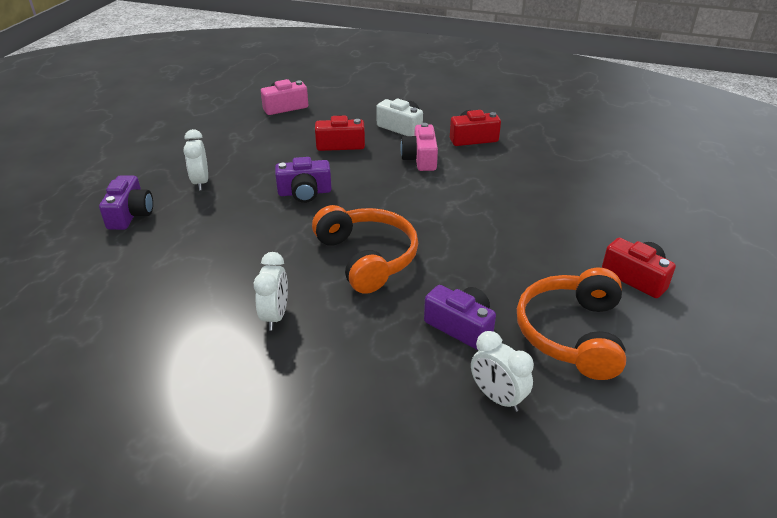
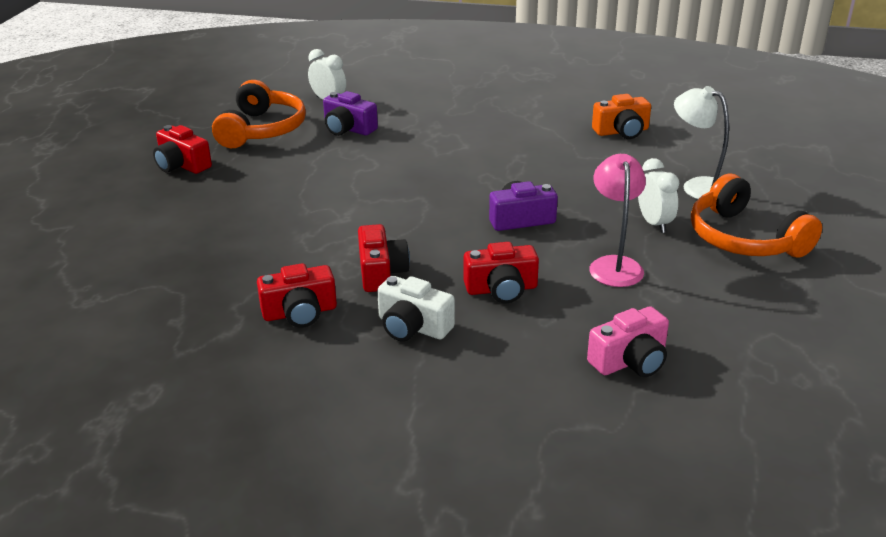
camera: 175 degrees right, 5 degrees down
purple camera [99,175,153,230] -> white lamp [674,86,729,199]
white clock [254,252,288,330] -> none
orange headphones [312,205,418,294] -> orange headphones moved to [691,174,822,258]
pink camera [400,123,438,171] -> red camera [358,224,410,292]
none -> pink lamp [589,154,646,287]
none -> orange camera [592,94,651,139]

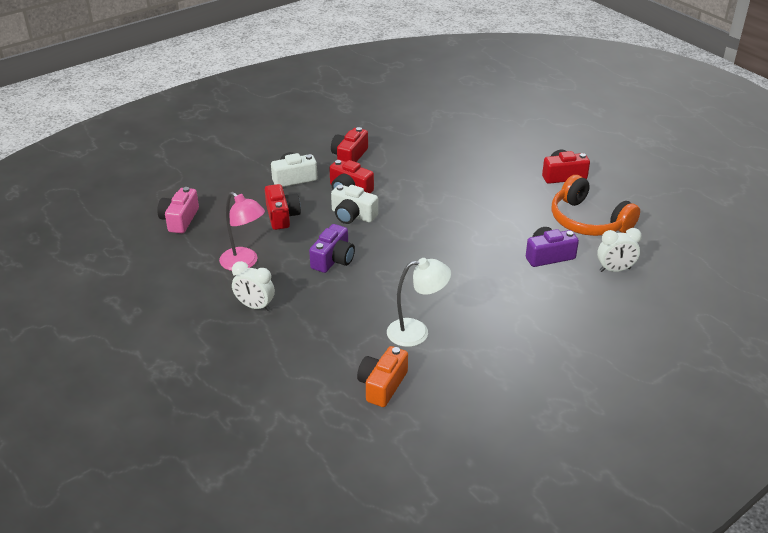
camera: 130 degrees right, 5 degrees up
red camera [464,242,539,303] -> red camera turned 135 degrees clockwise [265,184,301,230]
white lamp [674,86,729,199] -> white lamp moved to [387,258,451,347]
orange headphones [691,174,822,258] -> none
none -> white camera [331,184,378,224]

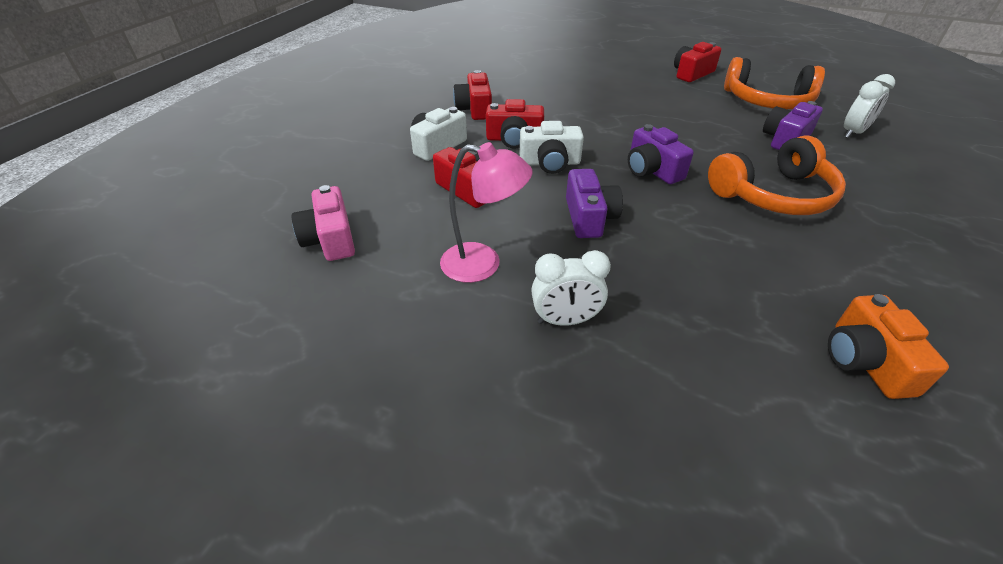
camera: 30 degrees left, 5 degrees up
white lamp [387,258,451,347] -> none
none -> purple camera [628,124,694,184]
none -> orange headphones [708,135,846,215]

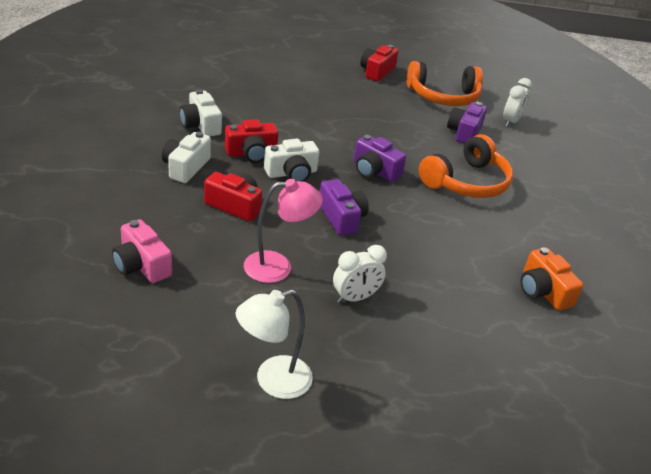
camera: 25 degrees left, 5 degrees down
red camera [453,70,492,120] -> white camera [180,89,222,136]
none -> white lamp [236,289,313,399]

